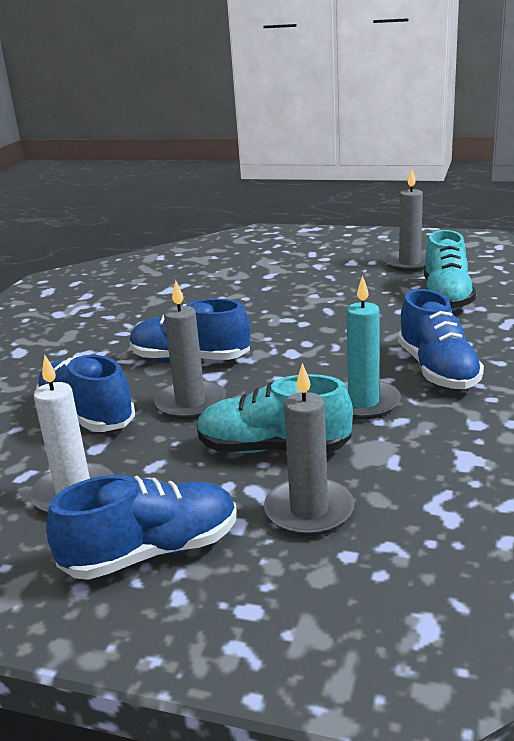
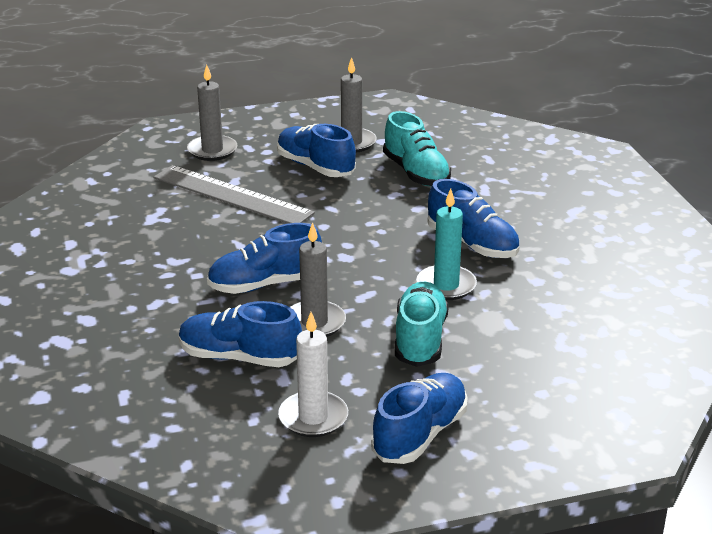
camera: 35 degrees left, 5 degrees up
turquoise shoe [197,374,353,453] -> turquoise shoe turned 120 degrees clockwise [395,282,449,367]
grey candle [264,363,354,536] -> grey candle moved to [187,64,238,161]
none -> grey ruler [154,165,315,224]
none -> blue shoe [277,124,356,177]

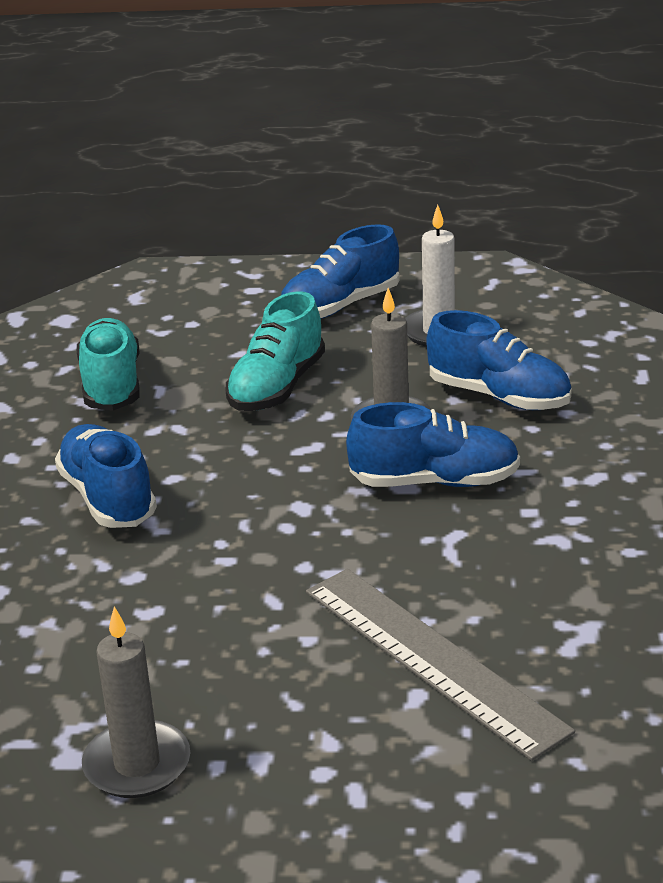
camera: 160 degrees left, 0 degrees up
grey candle [187,64,238,161] -> none
blue shoe [277,124,356,177] -> none
turquoise shoe [383,111,451,187] -> turquoise shoe moved to [77,318,140,411]
turquoise candle [416,188,477,300] -> none

